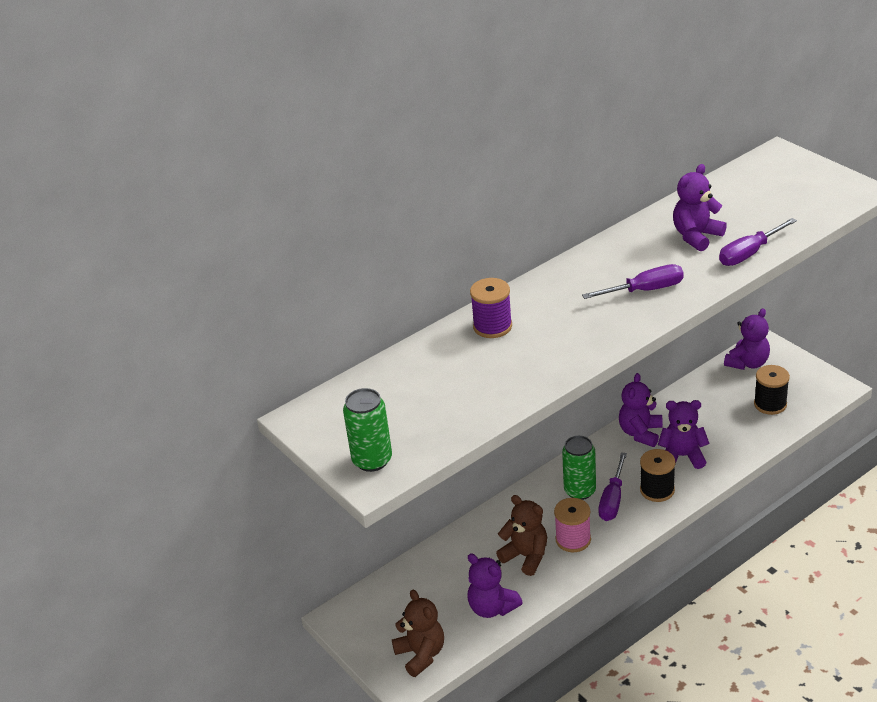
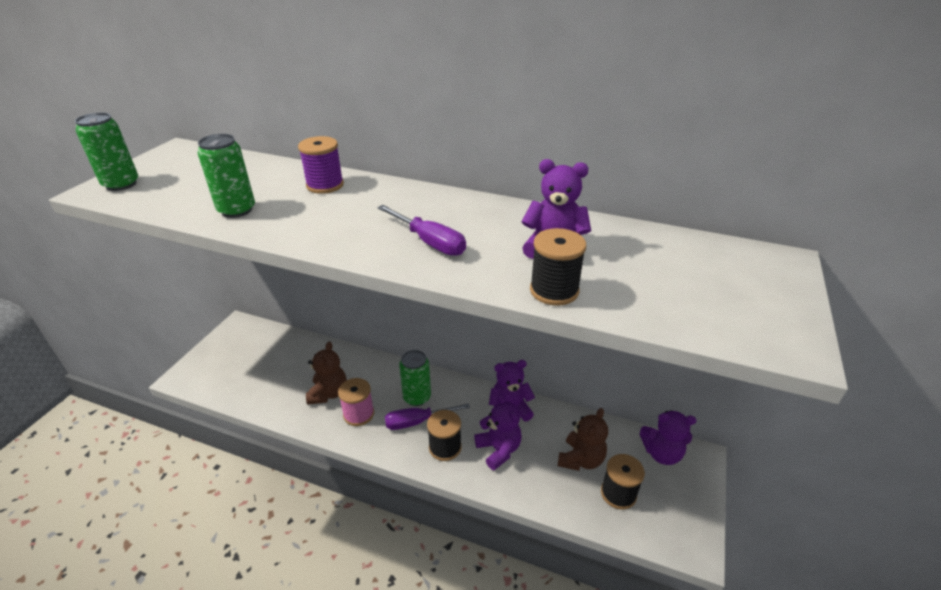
camera: 55 degrees right, 0 degrees up
brown teddy bear [392,590,444,677] -> brown teddy bear moved to [558,408,608,471]
purple teddy bear [467,553,523,618] -> none
purple screwdriver [719,218,797,266] -> black spool [530,228,586,306]
none -> green can [198,134,255,218]

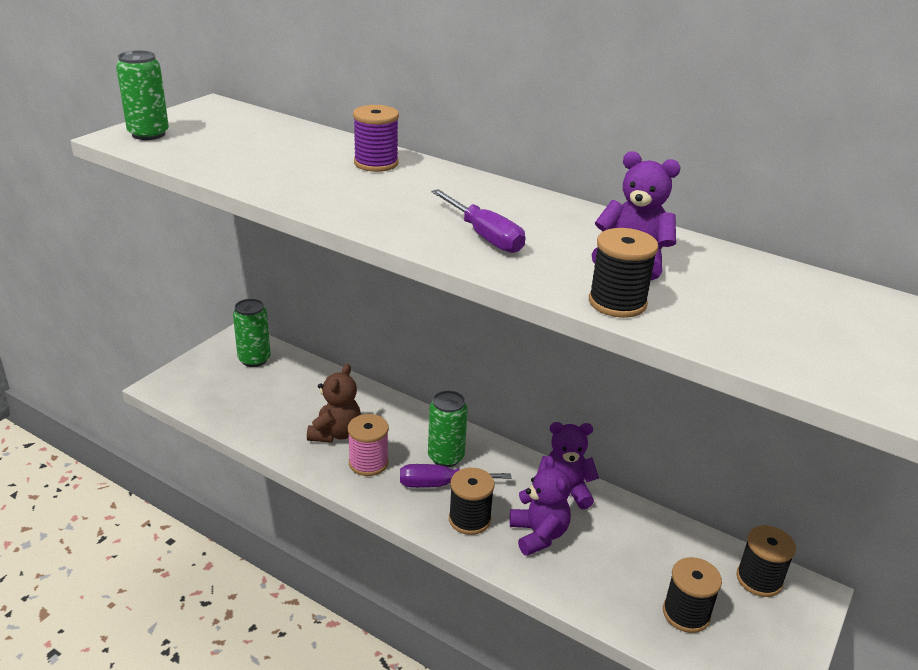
camera: 10 degrees right, 5 degrees down
green can [198,134,255,218] -> green can moved to [233,299,271,367]
brown teddy bear [558,408,608,471] -> none
purple teddy bear [640,410,697,465] -> black spool [736,525,796,597]

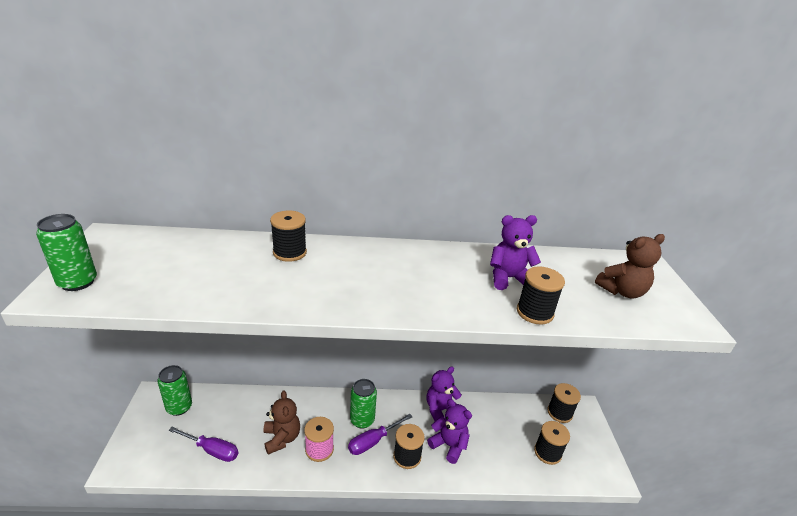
camera: 35 degrees left, 0 degrees up
purple spool [353,105,399,172] -> black spool [270,211,307,262]
purple screwdriver [431,189,525,253] -> purple screwdriver moved to [169,427,238,462]
none -> brown teddy bear [595,234,665,299]

